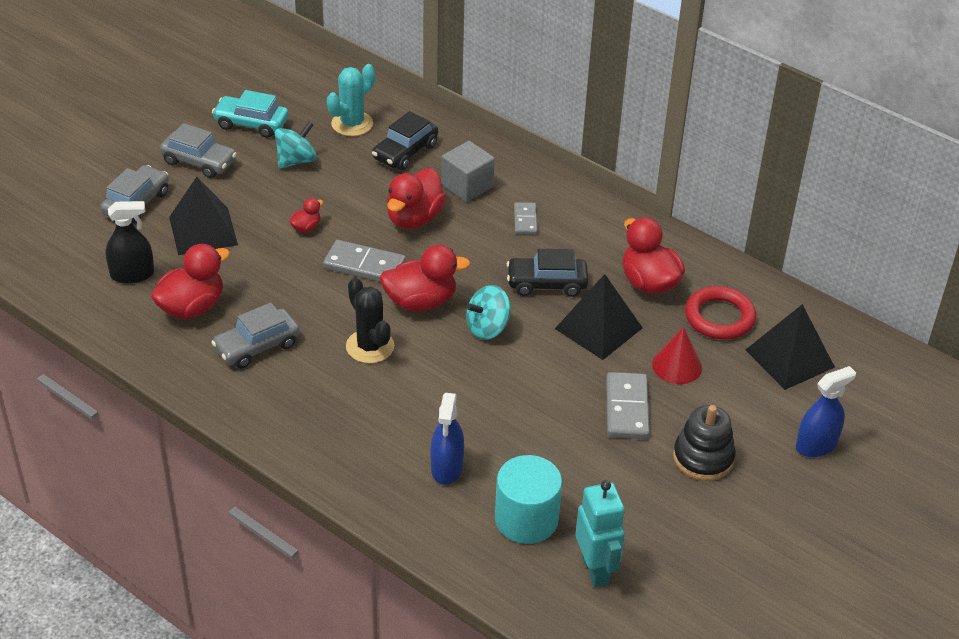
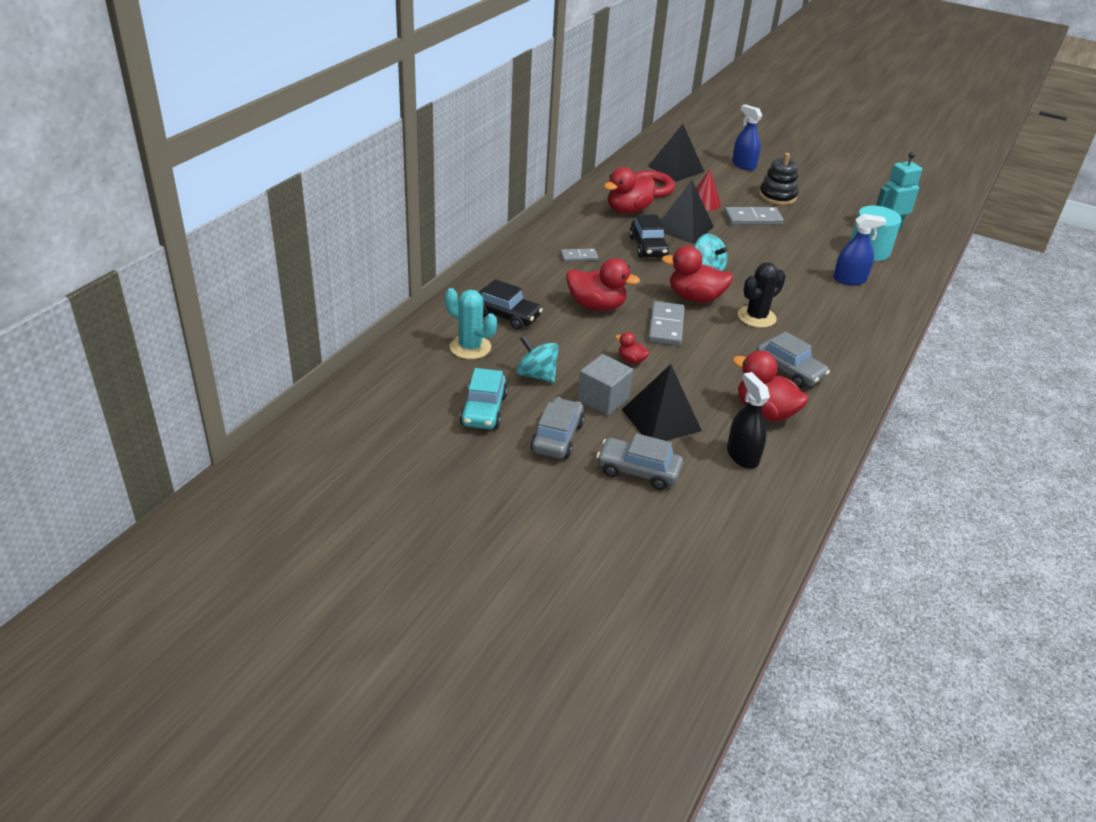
camera: 100 degrees left, 5 degrees down
red duck [380,245,471,311] -> red duck turned 60 degrees counterclockwise [661,245,733,303]
grey cube [441,141,495,202] -> grey cube moved to [578,354,633,416]

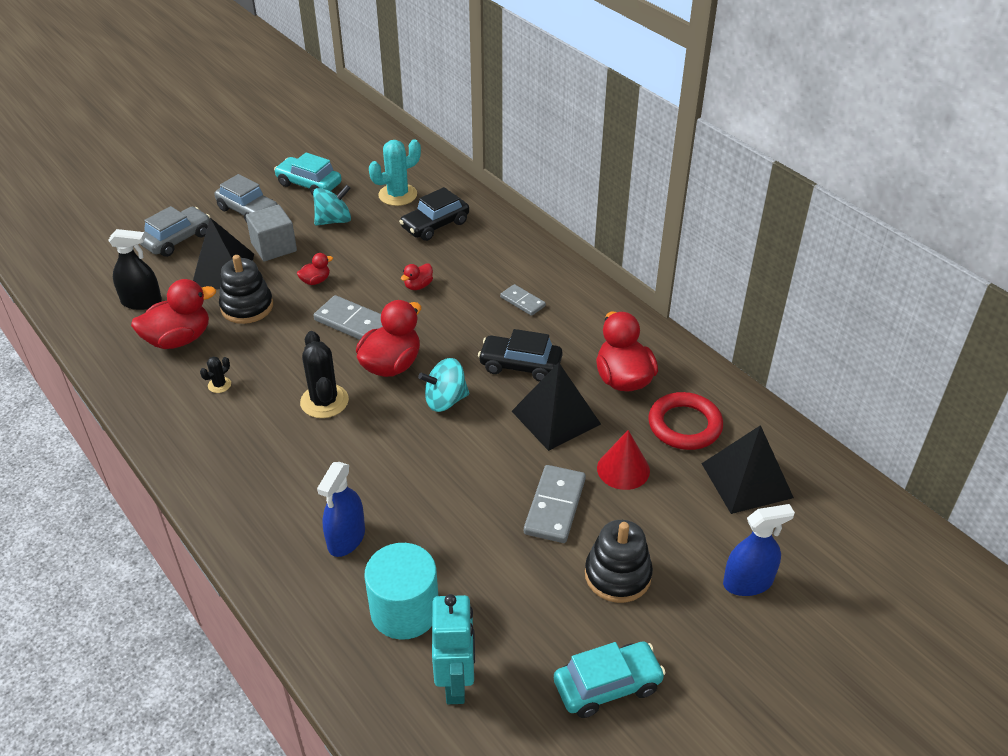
camera: 115 degrees right, 5 degrees up
grey domino [561,248,598,262] -> grey domino turned 60 degrees counterclockwise [500,284,546,316]
red duck [566,258,640,311] -> red duck [401,263,433,290], size x0.49
grey car [756,331,830,388] -> black cactus [200,356,231,393]
none -> black stacking toy [219,255,273,324]
none -> turquoise car [554,642,666,718]

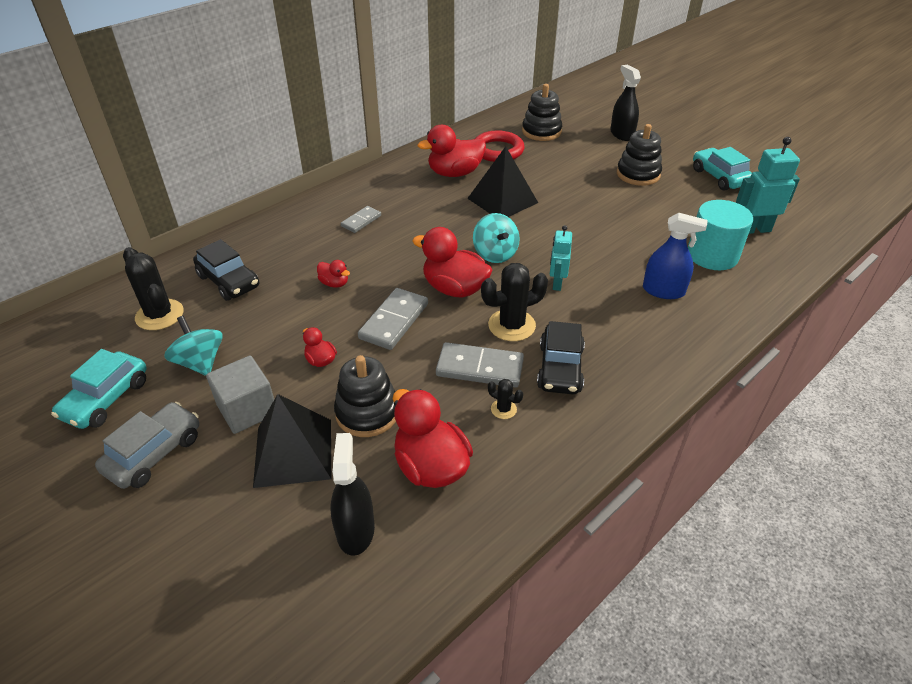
camera: 95 degrees left, 0 degrees up
grey car [140,206,210,257] -> none
turquoise cactus [369,139,421,206] -> black cactus [123,247,184,330]
black car [478,329,562,382] -> black car moved to [537,321,585,394]
grey domino [524,465,586,543] -> grey domino moved to [436,342,524,388]
red cone [597,430,650,490] -> none
black pyramid [701,425,794,514] -> black stacking toy [522,84,562,141]
blue spray bottle [723,504,795,596] -> black spray bottle [610,65,641,141]
none -> turquoise robot [550,225,572,291]

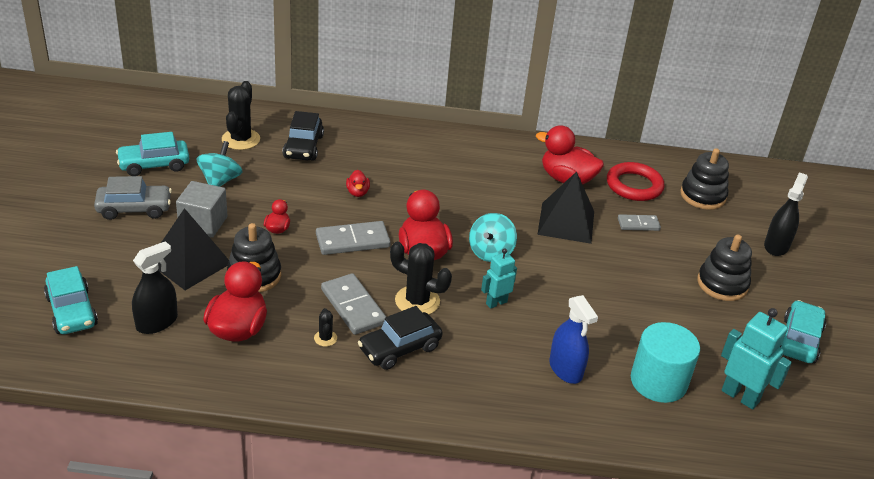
camera: 45 degrees right, 5 degrees down
grey domino [341,206,381,233] -> grey domino moved to [618,214,661,231]
none -> turquoise car [44,266,98,334]

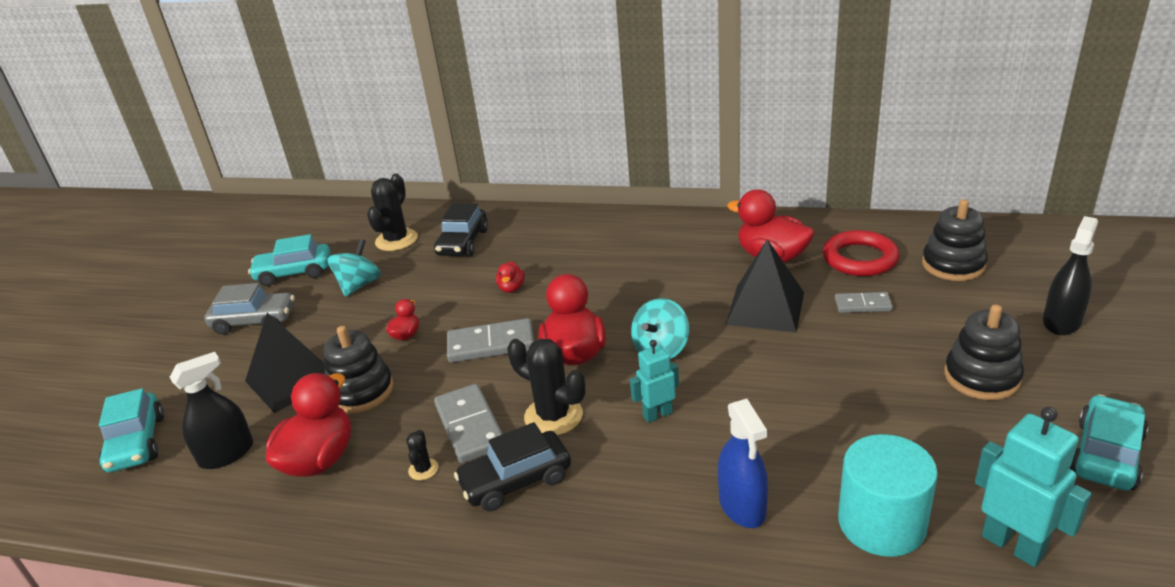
camera: 15 degrees right, 5 degrees down
grey cube [176,181,227,238] -> none

